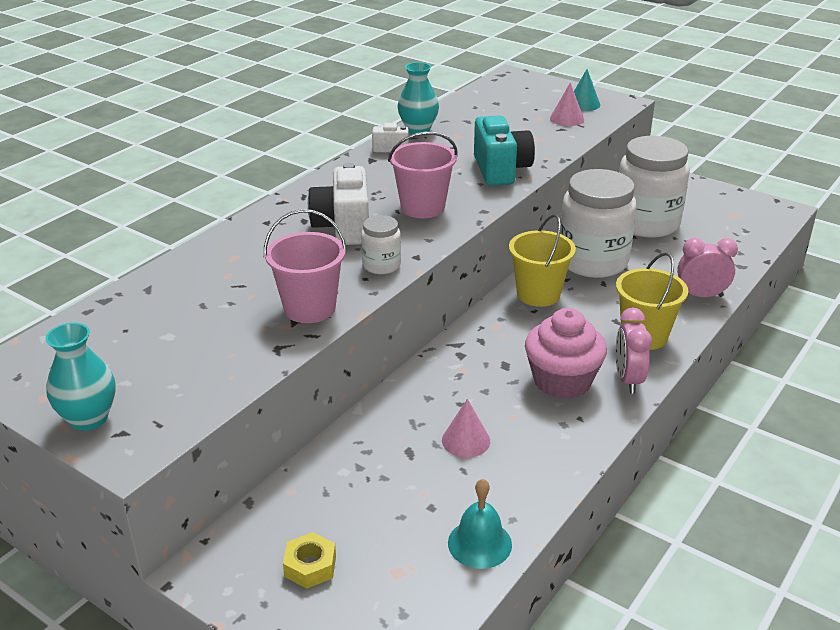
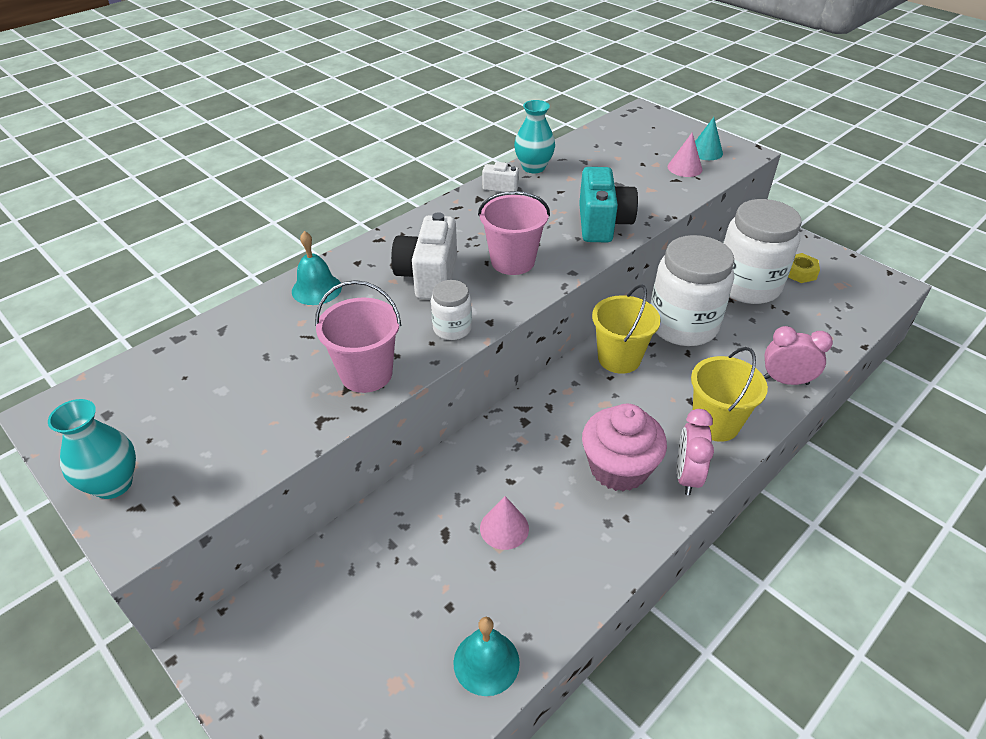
camera: 10 degrees right, 10 degrees up
yellow nut [283,532,336,589] -> yellow nut moved to [788,253,820,283]
none -> turquoise bell [292,231,342,305]

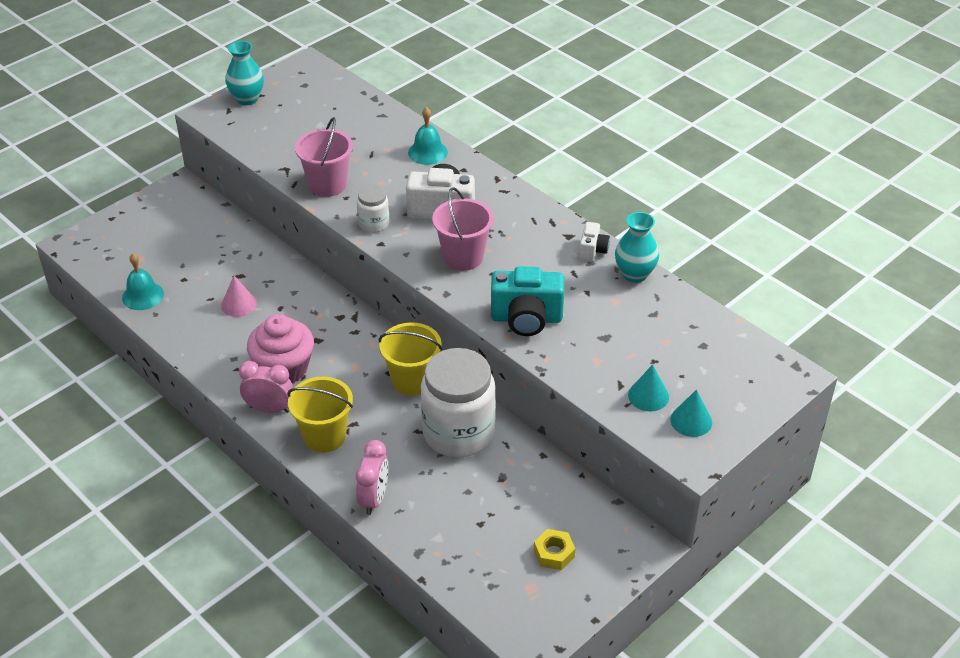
camera: 90 degrees right, 0 degrees up
pink cone [668,132,702,177] -> turquoise cone [628,364,669,411]
white jar [723,199,802,304] -> none

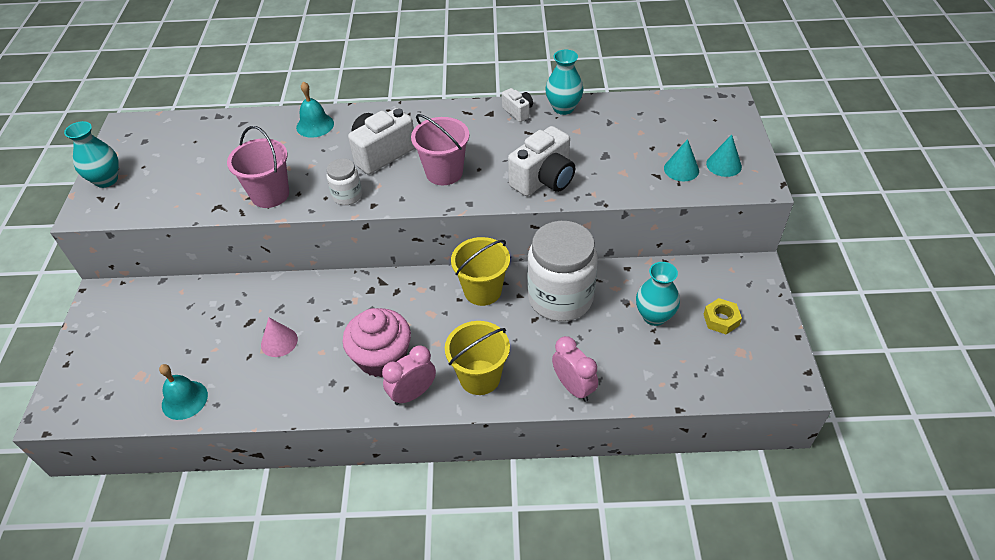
camera: 45 degrees left, 5 degrees up
turquoise camera [491,266,564,336] -> white camera [508,126,575,196]
none -> turquoise vase [636,262,680,326]

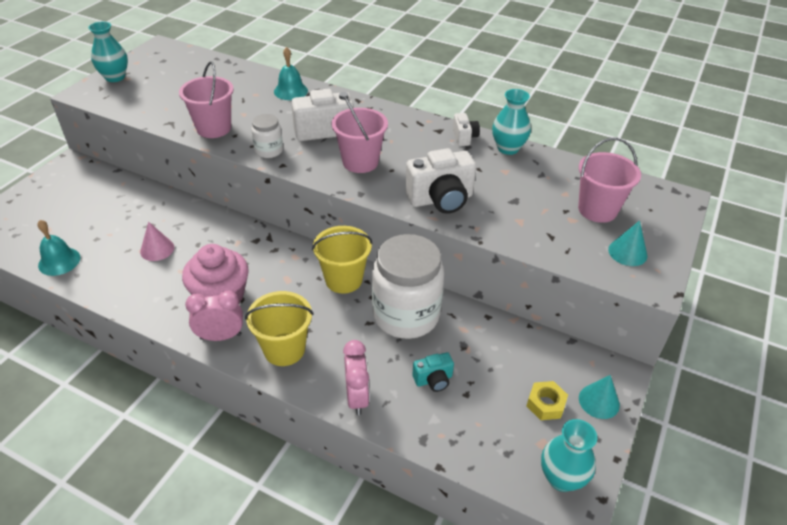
camera: 25 degrees right, 5 degrees down
turquoise vase [636,262,680,326] -> turquoise vase moved to [541,419,597,492]
turquoise cone [664,139,699,181] -> turquoise cone moved to [579,375,620,419]
none -> turquoise camera [412,352,454,392]
none -> pink bucket [578,138,641,223]

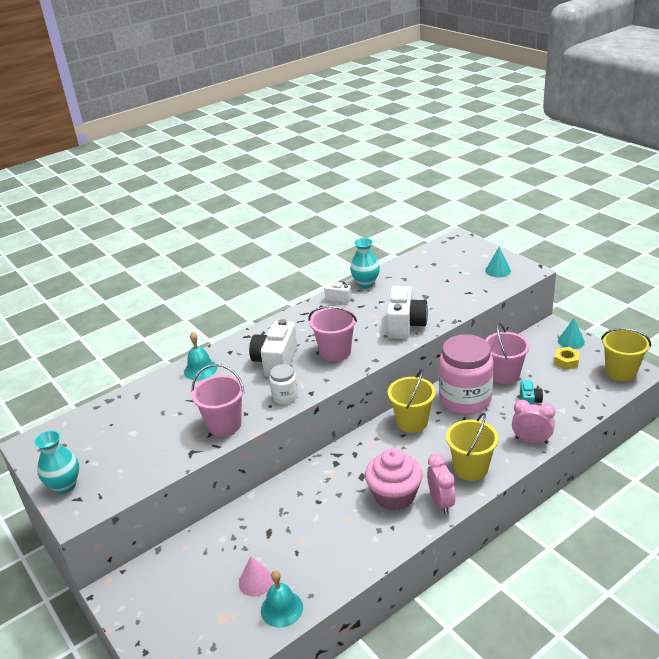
camera: 60 degrees left, 10 degrees down
pink cone [140,222,174,261] -> pink cone moved to [239,556,273,596]
pink clock [185,290,243,341] -> pink clock turned 150 degrees clockwise [427,454,455,515]
white jar [372,234,444,339] -> pink jar [439,334,494,415]
turquoise vase [541,419,597,492] -> yellow bucket [601,328,651,381]
pink bucket [578,138,641,223] -> pink bucket moved to [485,323,530,384]

